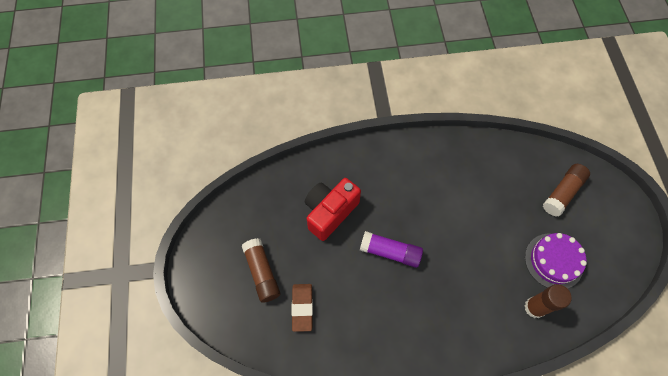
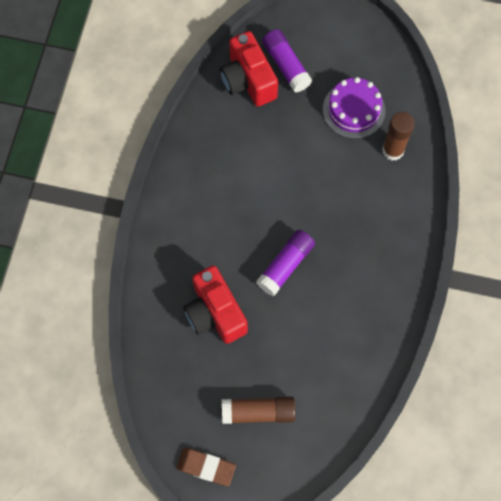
camera: 70 degrees left, 5 degrees up
brown eraser [291,284,313,332] -> brown eraser moved to [177,448,236,486]
brown glue stick [543,164,590,217] -> purple glue stick [262,29,312,92]
none -> red camera [220,31,278,107]

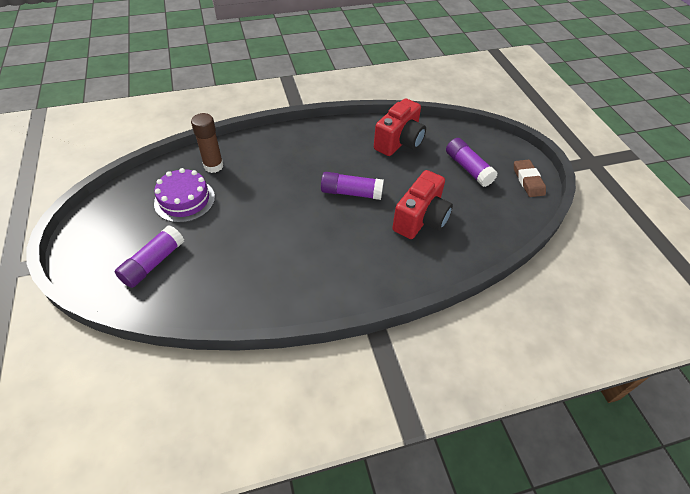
camera: 120 degrees left, 20 degrees down
red camera [220,31,278,107] -> red camera moved to [374,98,426,156]
brown glue stick [222,396,296,424] -> purple glue stick [446,138,498,187]

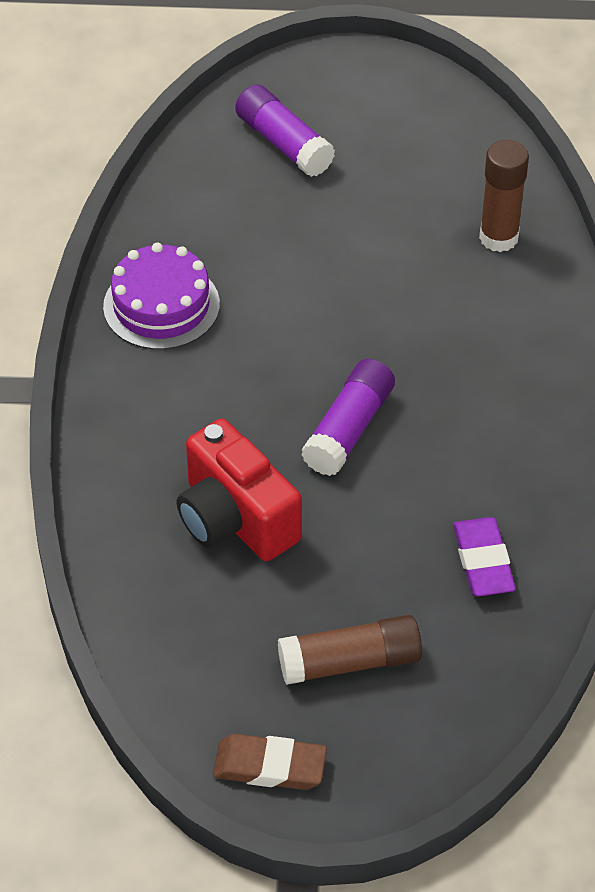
camera: 110 degrees right, 0 degrees up
purple cake [154,168,215,223] -> purple cake moved to [103,243,220,350]
red camera [374,98,426,156] -> purple eraser [453,517,516,597]
purple glue stick [446,138,498,187] -> brown glue stick [278,615,422,685]

